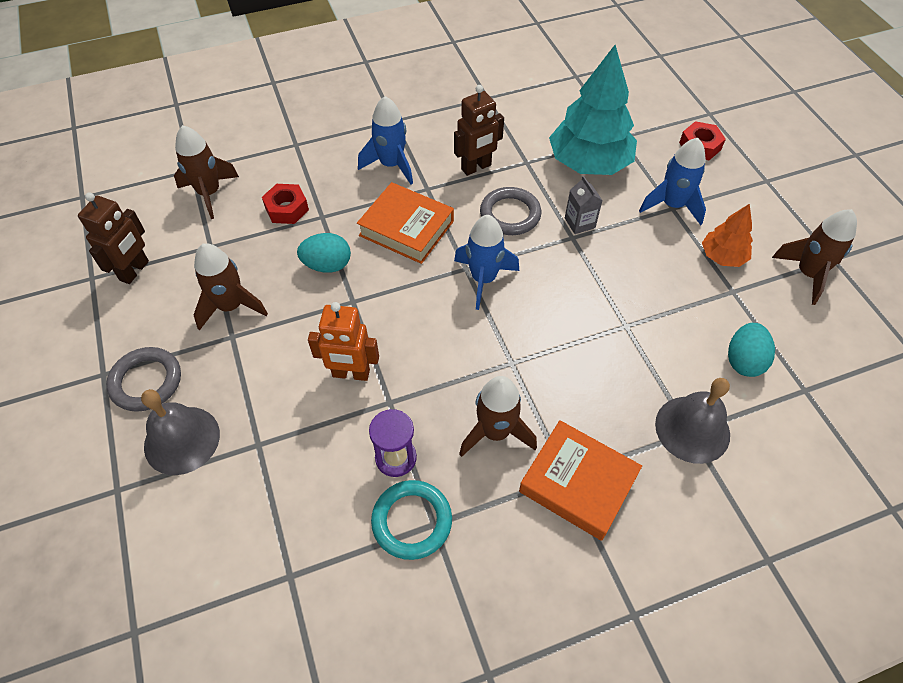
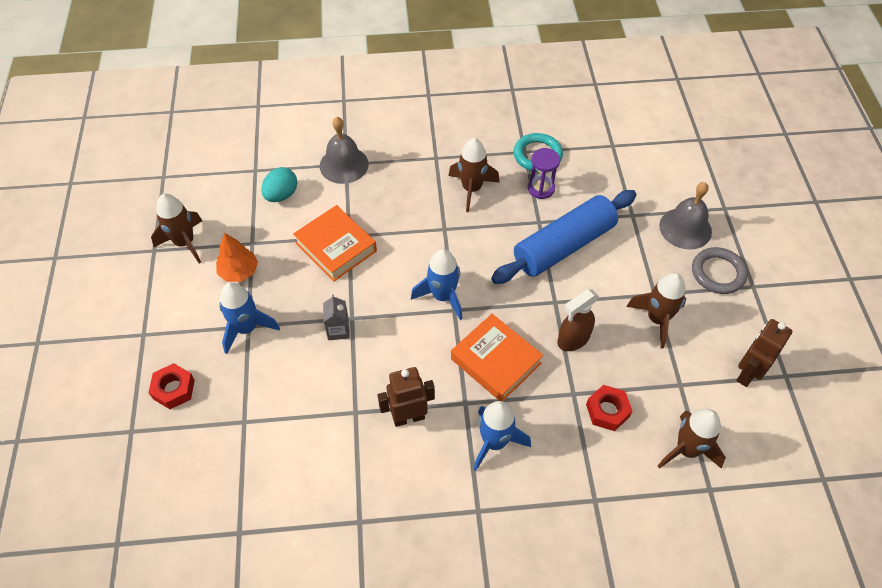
camera: 165 degrees left, 0 degrees up
turquoise egg [297,233,351,273] -> brown spray bottle [557,289,599,351]
orange robot [308,302,379,381] -> blue rolling pin [491,190,637,284]
grey ring [480,187,541,235] -> none
orange book [519,420,642,541] -> orange book moved to [293,205,377,282]
turquoise tree [549,45,637,175] -> none

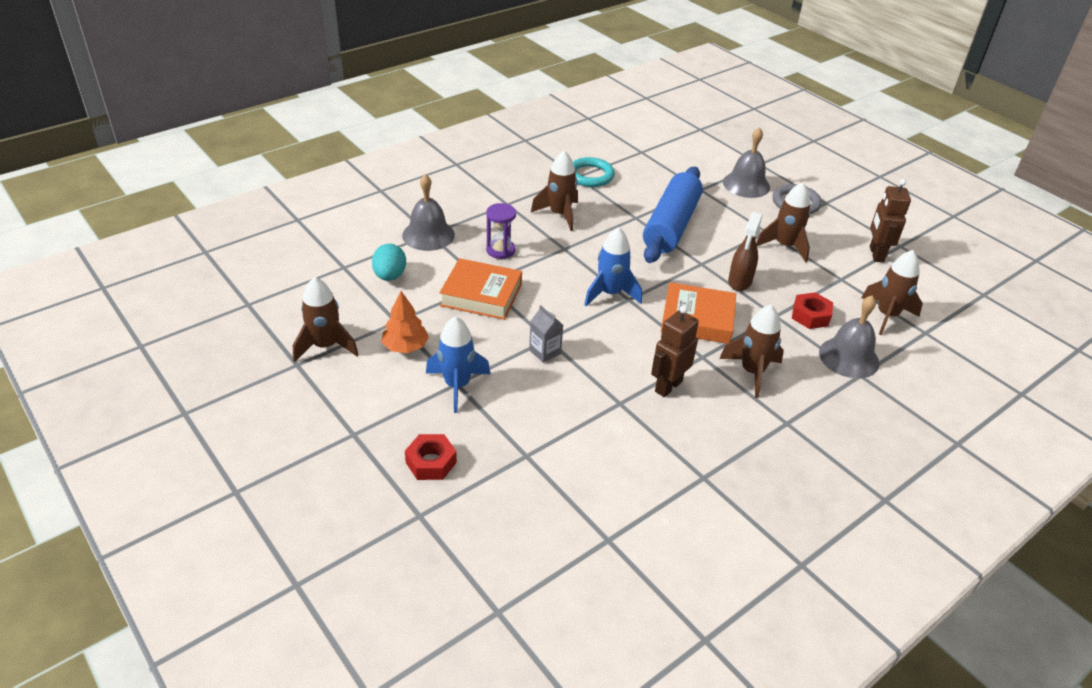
camera: 35 degrees left, 15 degrees down
blue rocket [473,401,531,471] -> brown rocket [719,305,784,398]
purple hourglass [528,148,560,199] -> purple hourglass moved to [486,203,516,259]
none -> grey bell [819,296,879,379]

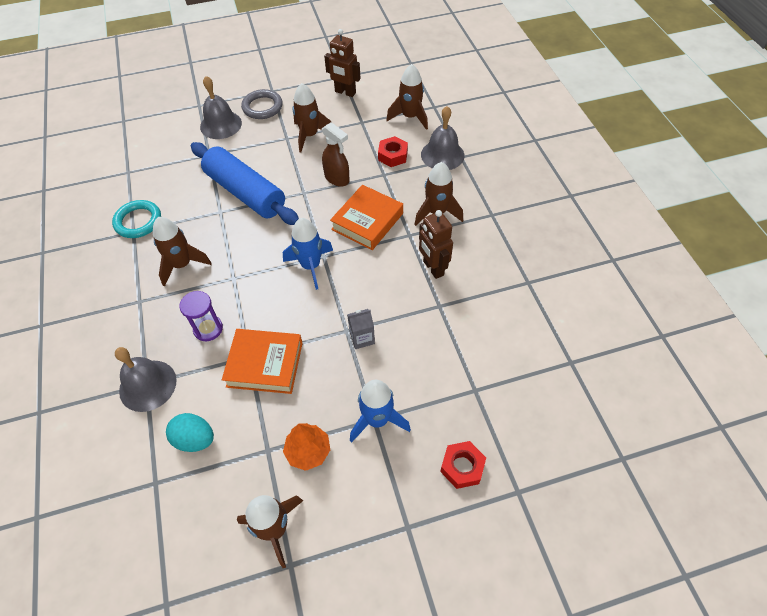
camera: 65 degrees left, 15 degrees up
orange book [439,258,522,320] -> orange book turned 60 degrees clockwise [222,329,303,394]

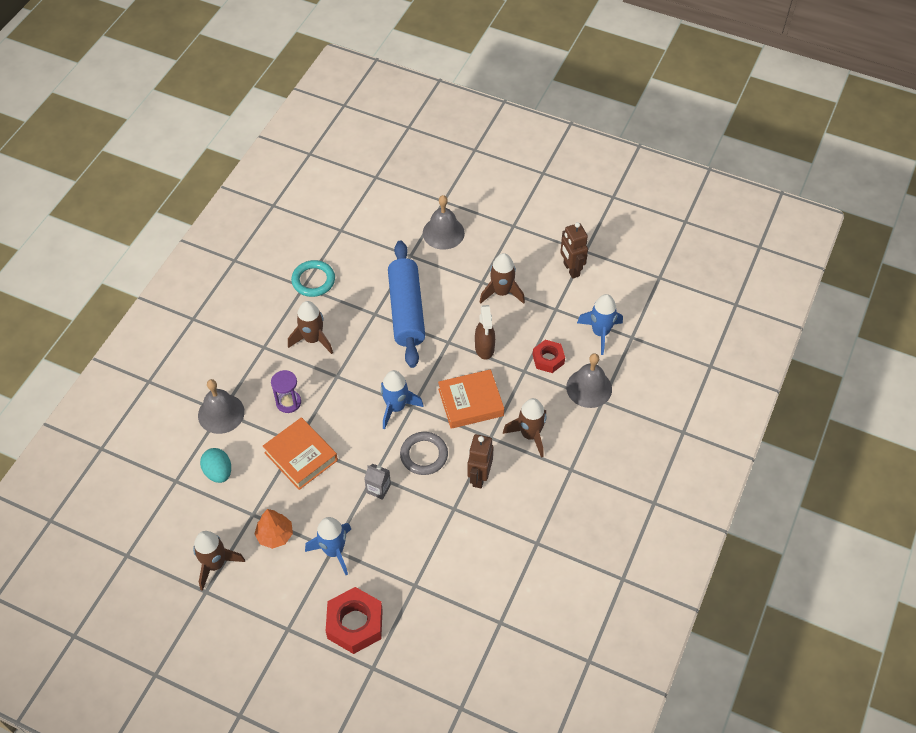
camera: 40 degrees right, 0 degrees up
grey ring [241,89,283,119] -> grey ring moved to [400,432,448,475]
brown rocket [386,64,428,130] -> blue rocket [577,294,623,355]
red nut [440,441,486,489] -> red nut [326,587,383,654], size x1.63

